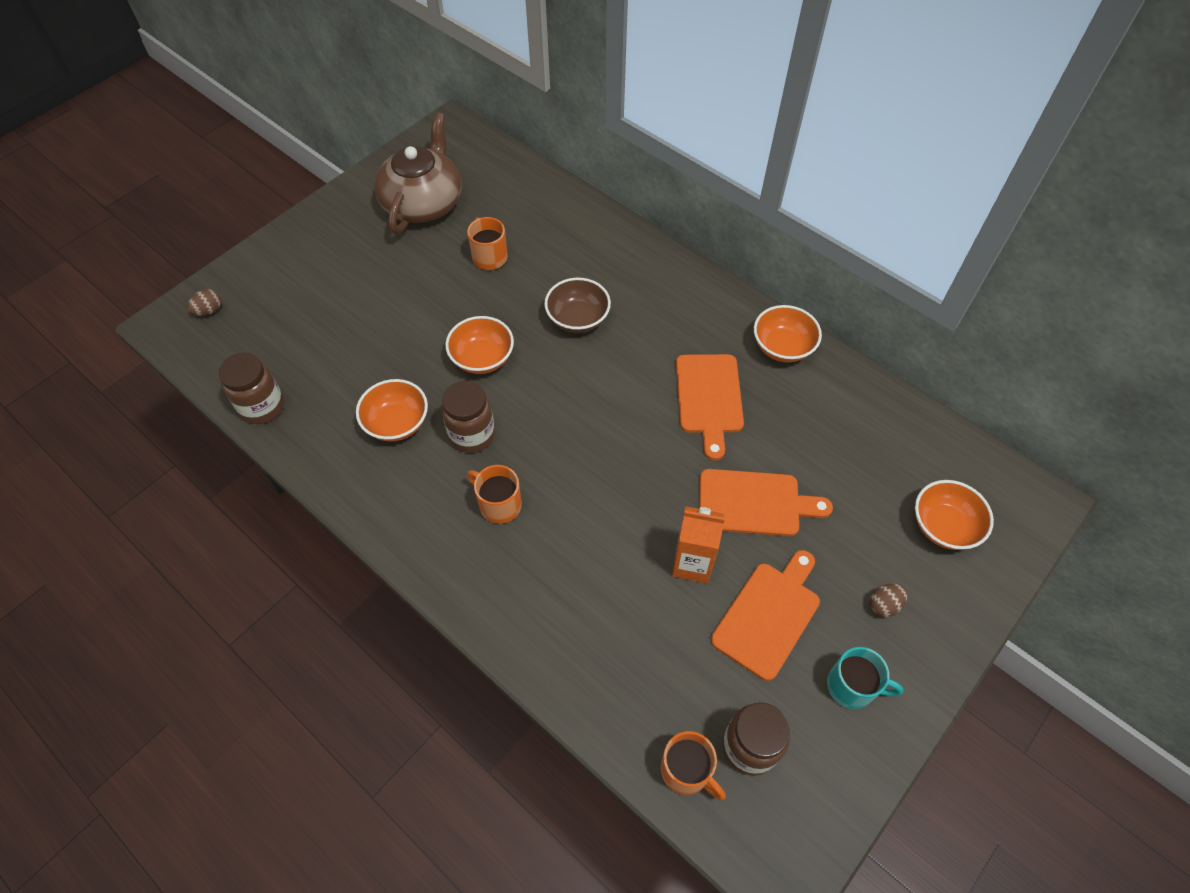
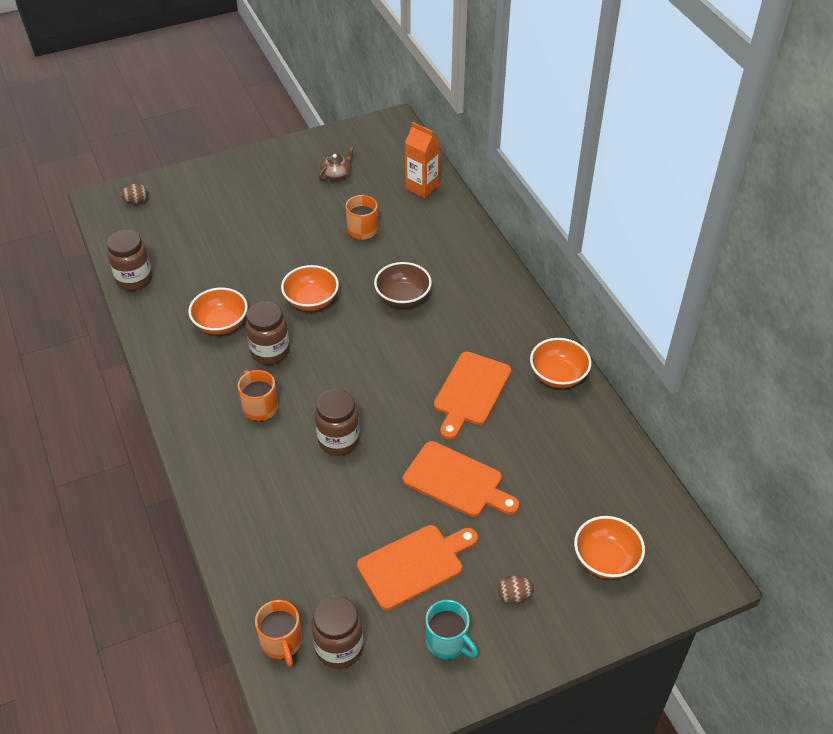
camera: 25 degrees right, 10 degrees down
brown teapot [374,112,462,234] -> brown teapot [319,146,354,180], size x0.42
orange carton [672,506,725,583] -> orange carton moved to [405,122,440,198]
none -> brown jar [315,389,360,456]

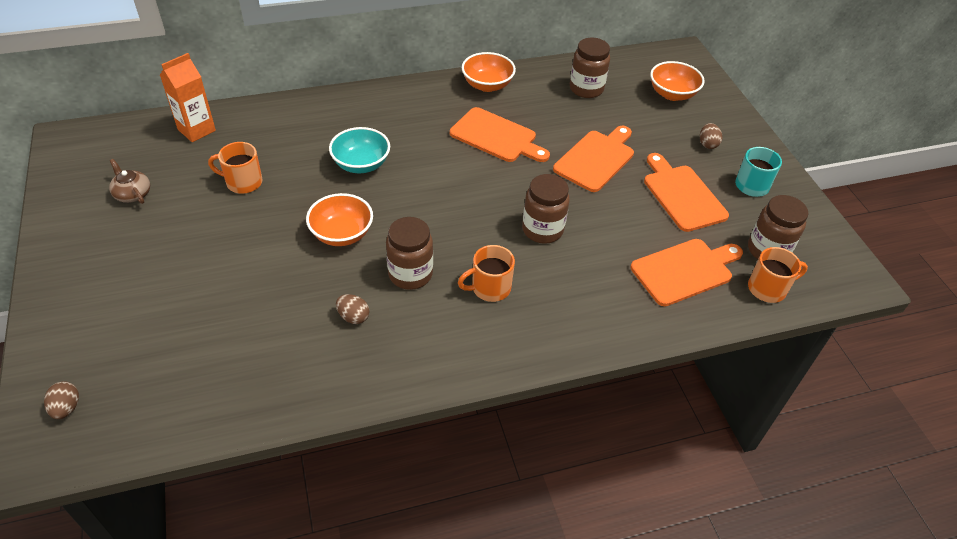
camera: 85 degrees left, 0 degrees up
brown jar [107,230,152,291] -> brown jar moved to [570,38,610,98]
orange bowl [188,288,248,335] -> brown egg [336,294,369,324]
brown bowl [374,262,432,308] -> turquoise bowl [329,127,390,173]
none -> orange cutting board [630,239,743,306]

